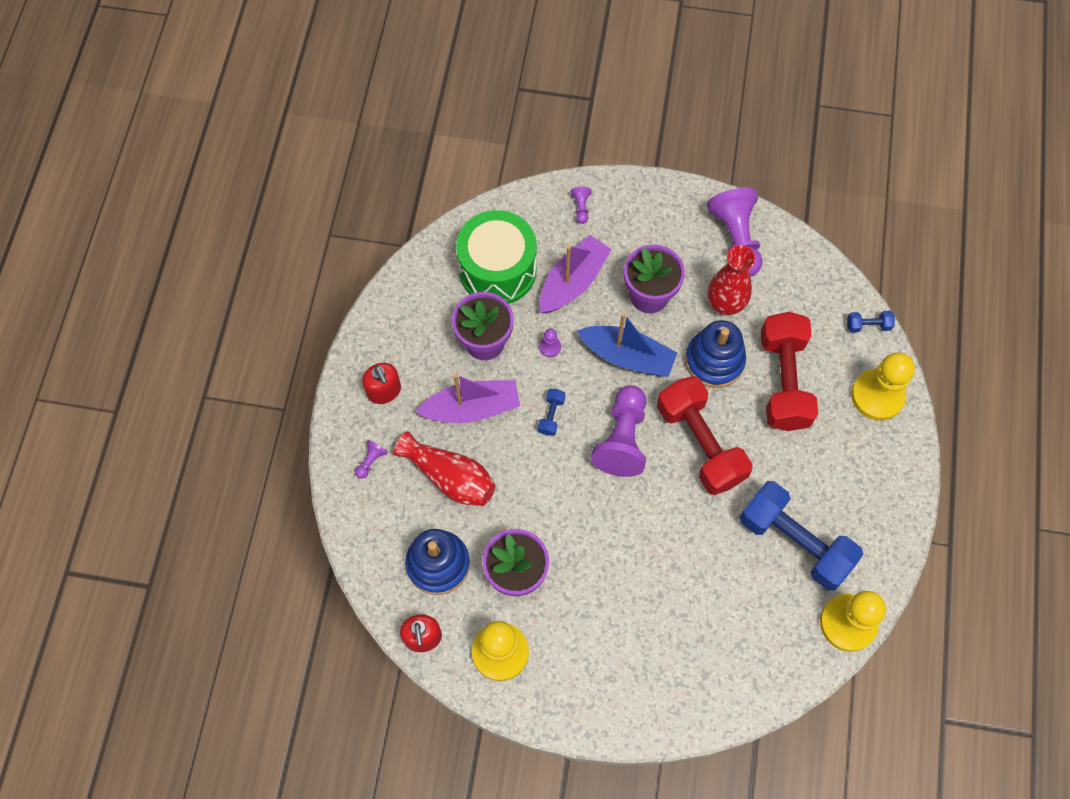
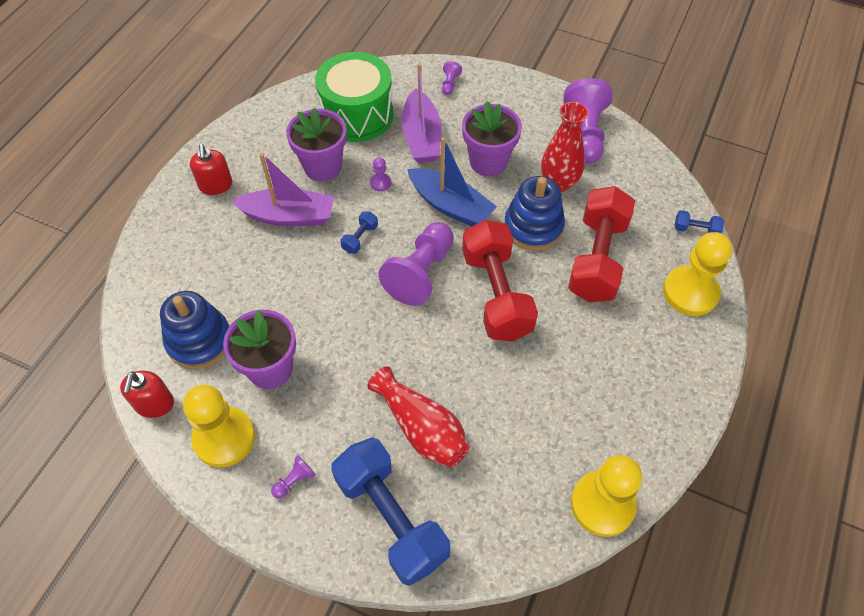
camera: 15 degrees right, 10 degrees down
purple pawn [355,440,388,479] -> purple pawn moved to [271,455,316,499]
red vase [394,431,496,506] -> red vase moved to [368,366,469,467]
purple boat [540,235,612,313] -> purple boat turned 120 degrees clockwise [401,63,441,163]
blue dumbbell [740,481,863,590] -> blue dumbbell moved to [331,438,450,586]

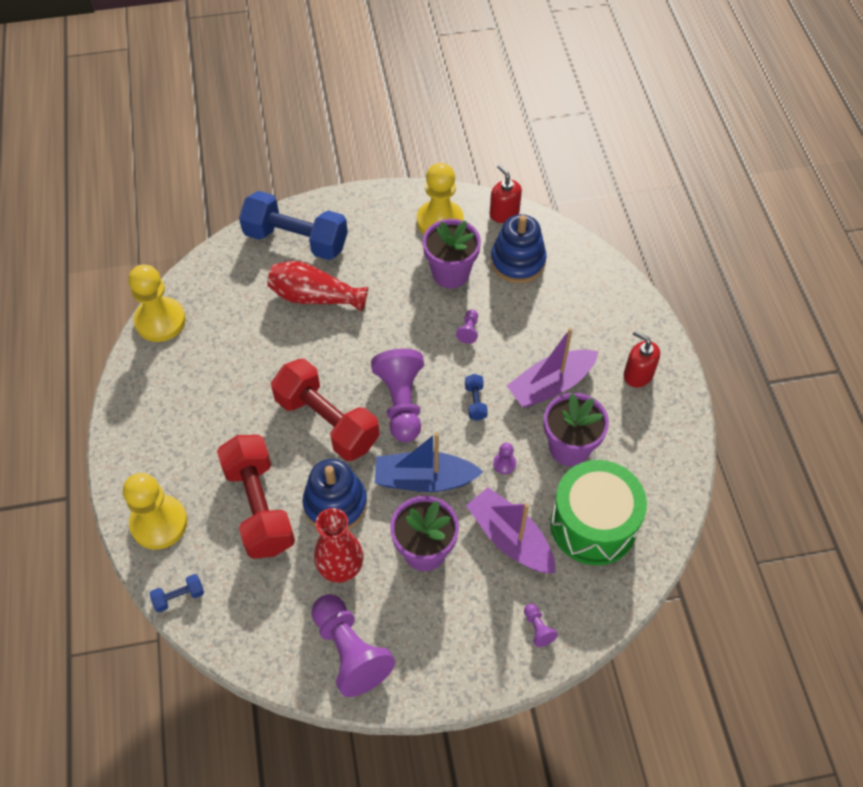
camera: 145 degrees right, 0 degrees up
purple pawn [271,455,316,499] -> purple pawn moved to [456,310,478,344]

